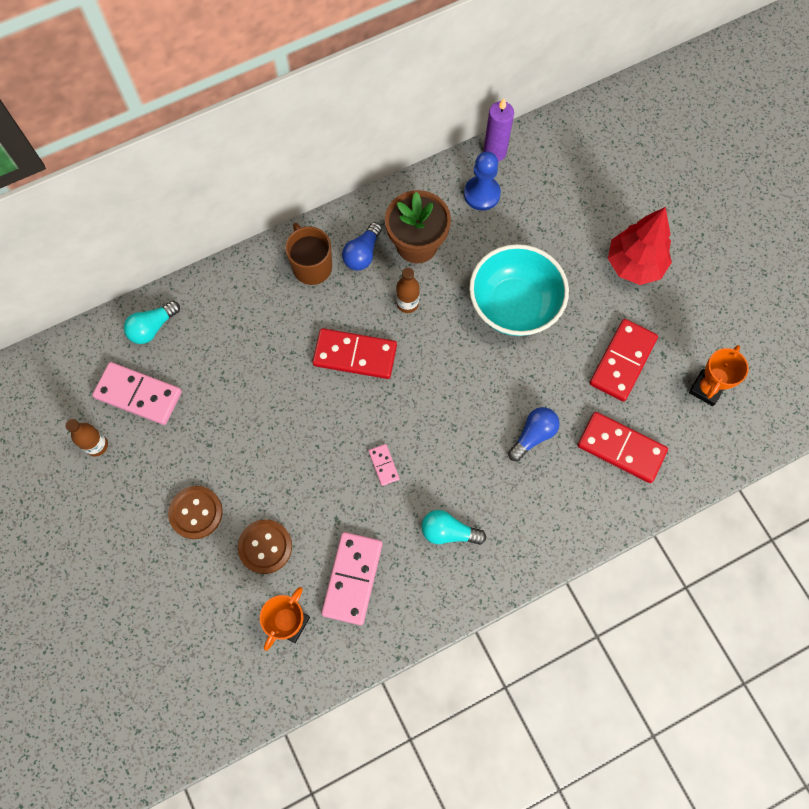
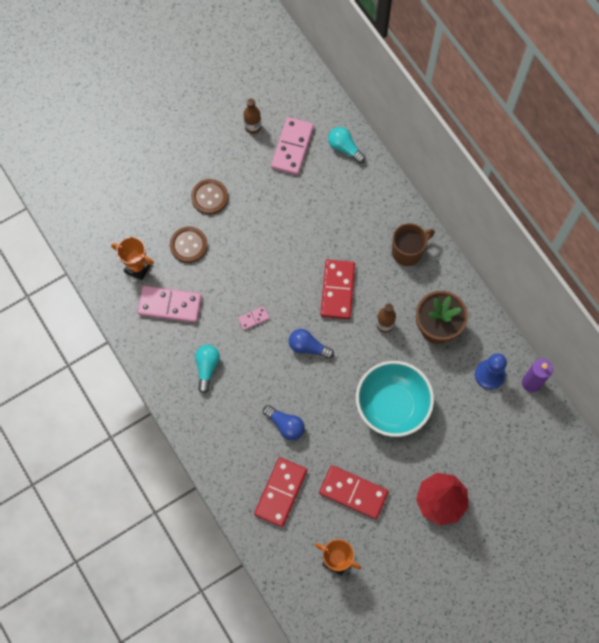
camera: 85 degrees right, 0 degrees up
blue light bulb [342,222,382,271] -> blue light bulb moved to [289,329,334,359]

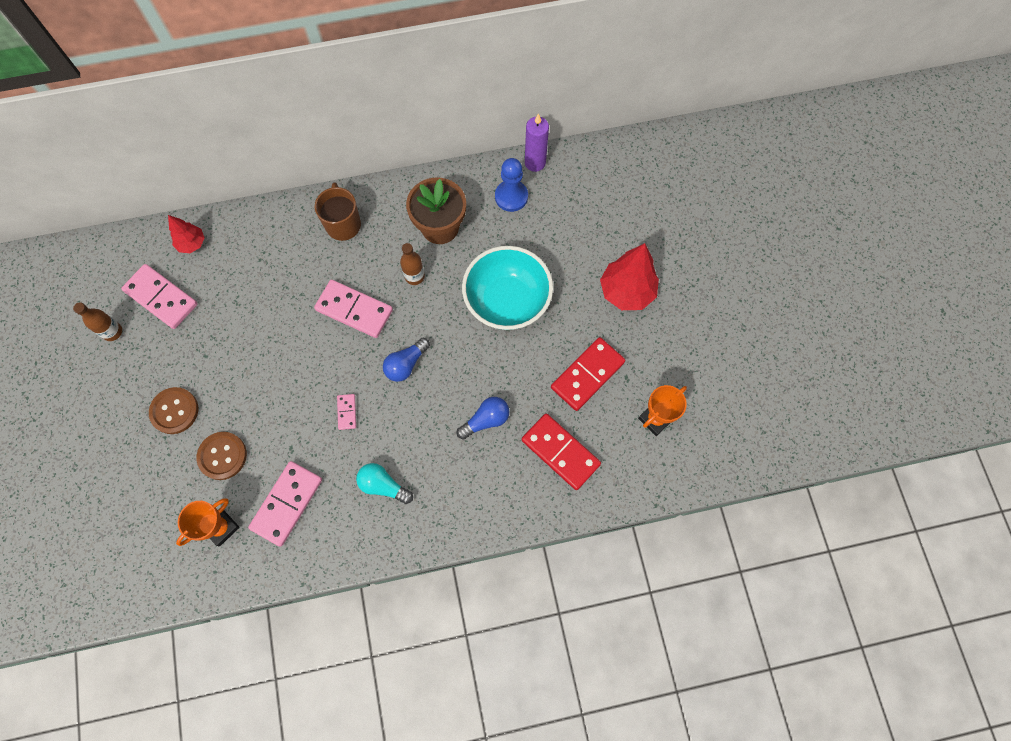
camera: 70 degrees left, 0 degrees up
red domino [321,260,355,319] -> pink domino [314,280,393,338]
turquoise light bulb [328,127,366,164] -> red tree [168,215,205,253]

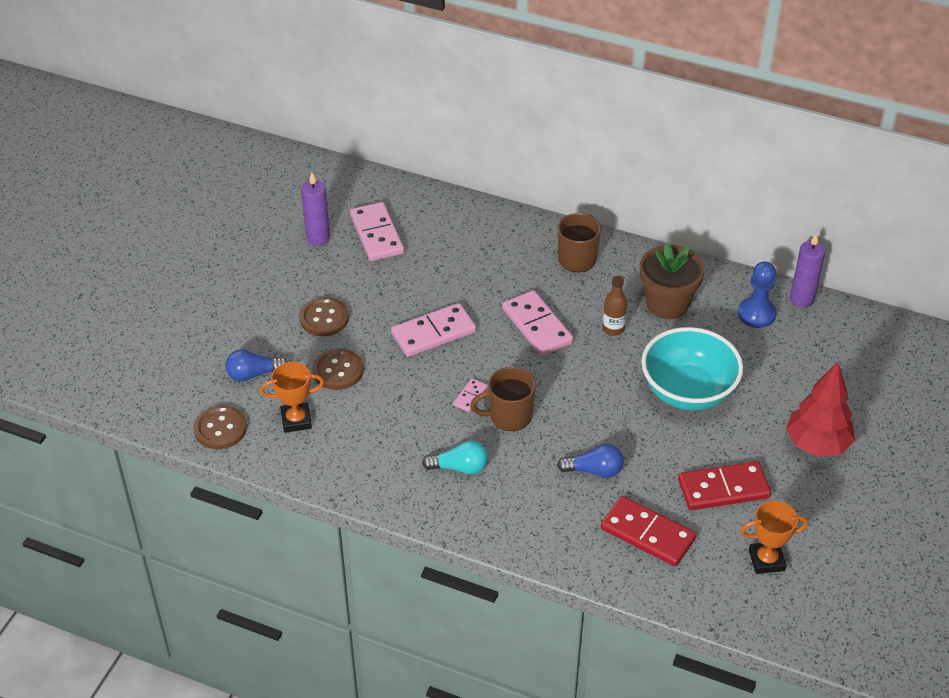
camera: 35 degrees right, 25 degrees down
brown bottle [73,302,122,341] -> purple candle [301,172,330,246]
red tree [168,215,205,253] -> none
pink domino [248,461,322,547] -> pink domino moved to [391,303,476,357]
turquoise light bulb [356,463,413,504] -> turquoise light bulb turned 120 degrees clockwise [422,440,488,475]
blue light bulb [383,338,430,382] -> blue light bulb moved to [226,350,288,382]
red domino [522,413,601,490] -> red domino turned 45 degrees counterclockwise [600,496,696,567]
none -> brown button [194,405,247,449]
none -> brown mug [470,367,536,431]

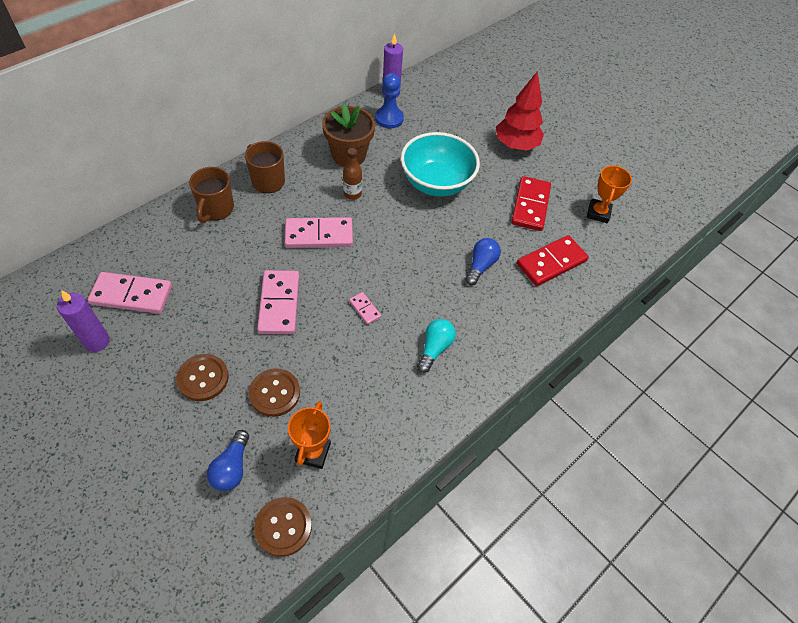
camera: 70 degrees left, 10 degrees up
brown mug [470,367,536,431] -> brown mug moved to [189,167,234,223]

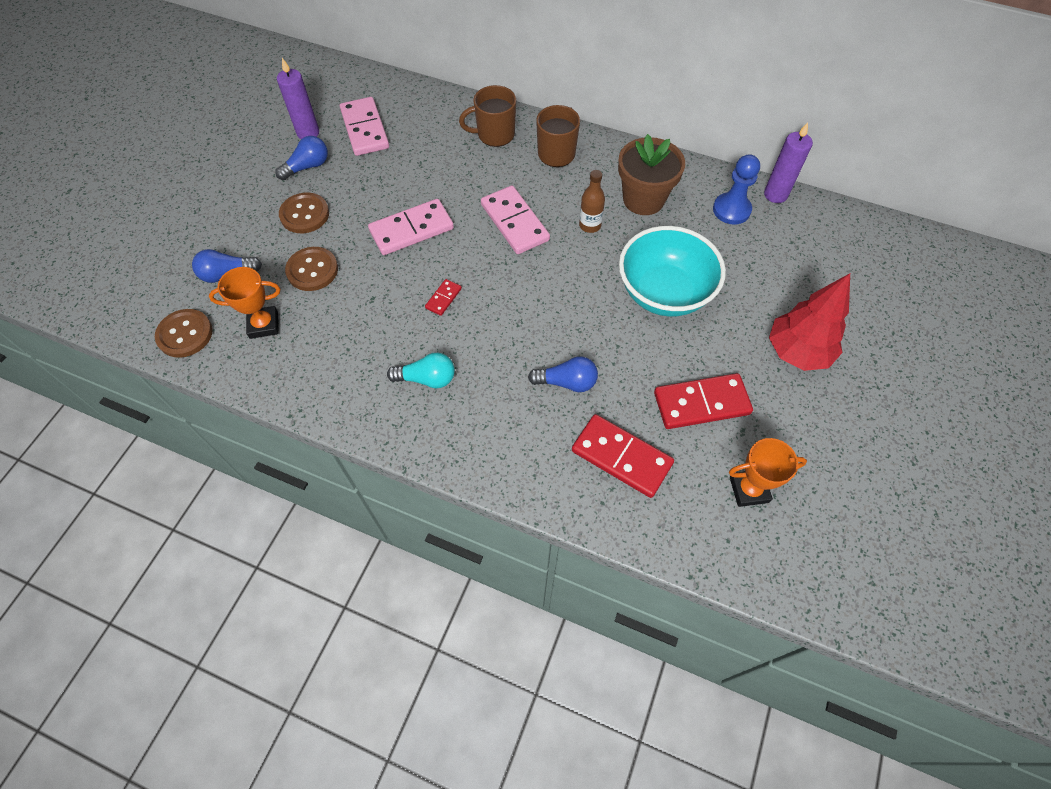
camera: 70 degrees right, 5 degrees up
pink domino [349,292,381,325] -> red domino [425,279,462,316]
none -> blue light bulb [275,136,328,180]

